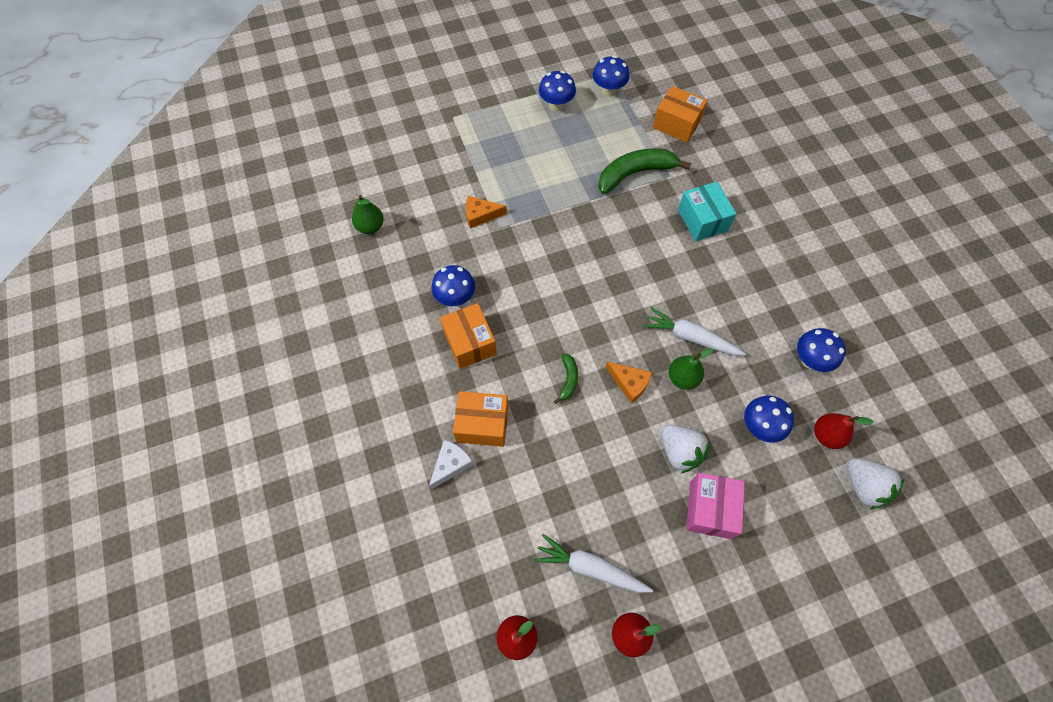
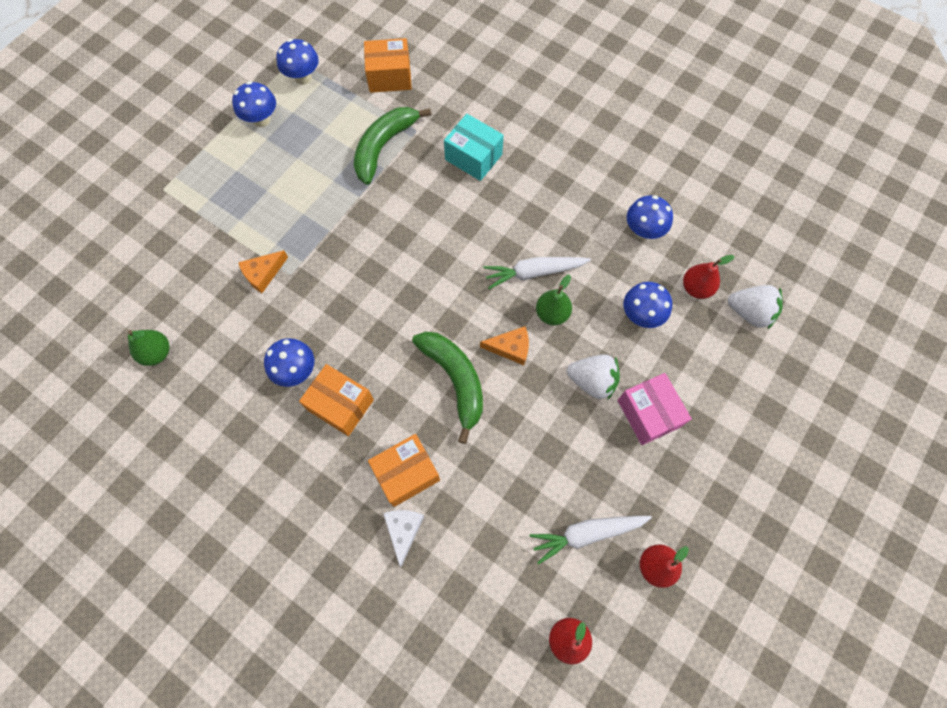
camera: 35 degrees left, 5 degrees up
green banana [554,353,578,404] -> green banana [412,332,483,444], size x2.07

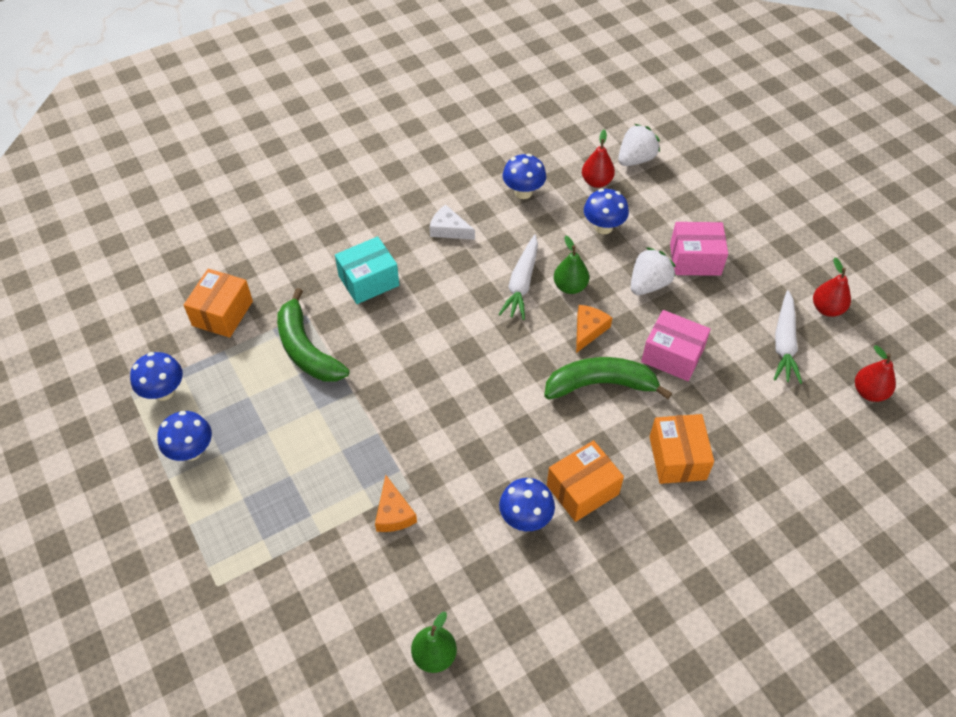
camera: 65 degrees left, 15 degrees down
white cheese [383,510,424,566] -> white cheese moved to [430,205,475,240]
none -> pink box [641,310,711,381]

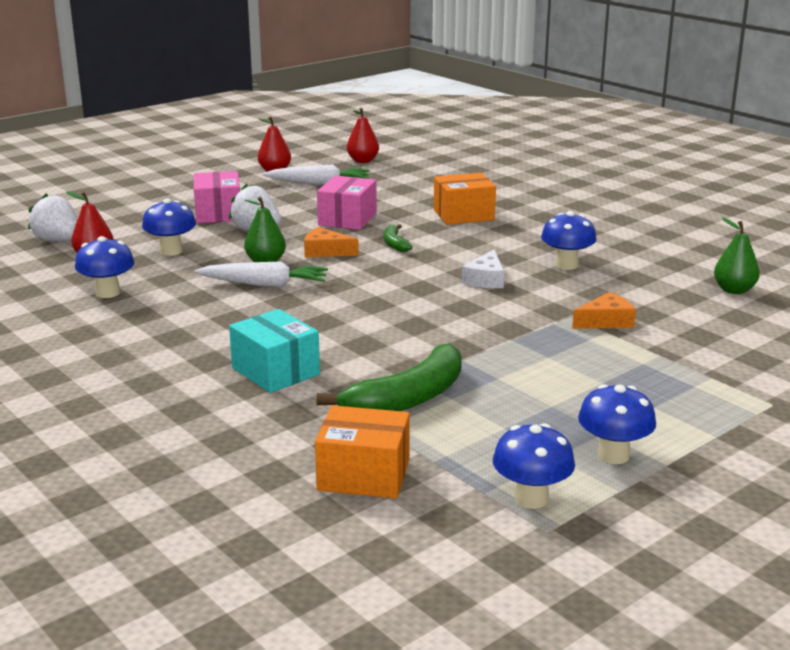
camera: 100 degrees left, 30 degrees down
white cheese [430,205,475,240] -> white cheese moved to [462,250,504,288]
green banana [544,357,672,399] -> green banana [384,224,412,252], size x0.48
orange box [547,440,624,522] -> none

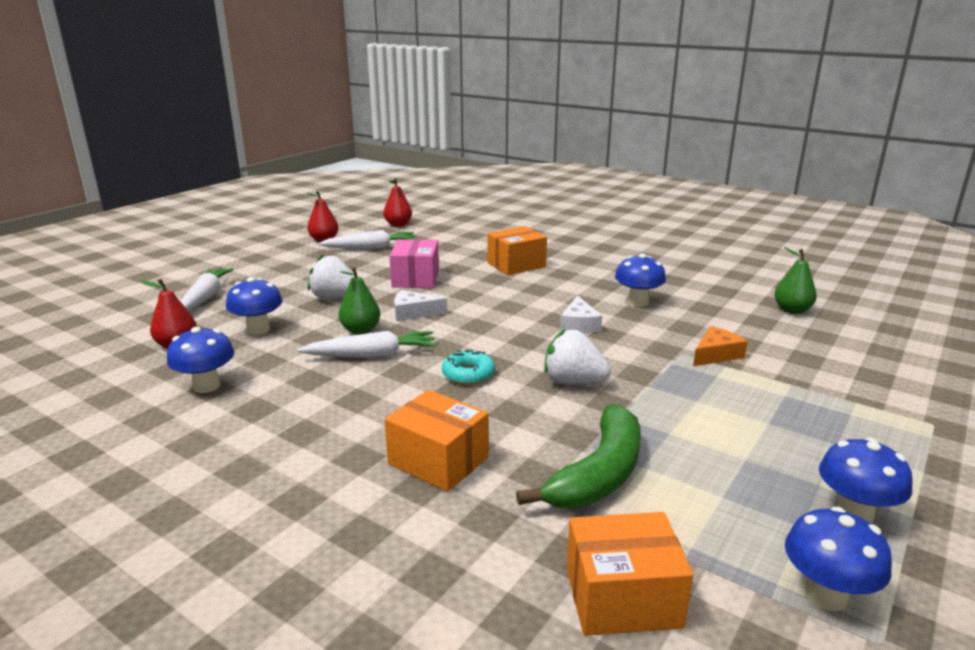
camera: 15 degrees left, 0 degrees up
white strawberry [28,194,77,241] -> white strawberry moved to [544,329,611,384]
pink box [194,171,240,223] -> none
turquoise box [229,309,320,393] -> orange box [385,390,489,492]
orange cheese [304,227,359,257] -> white cheese [394,290,447,321]
green banana [384,224,412,252] -> none
none -> white carrot [180,268,234,311]
none -> turquoise donut [442,349,495,385]

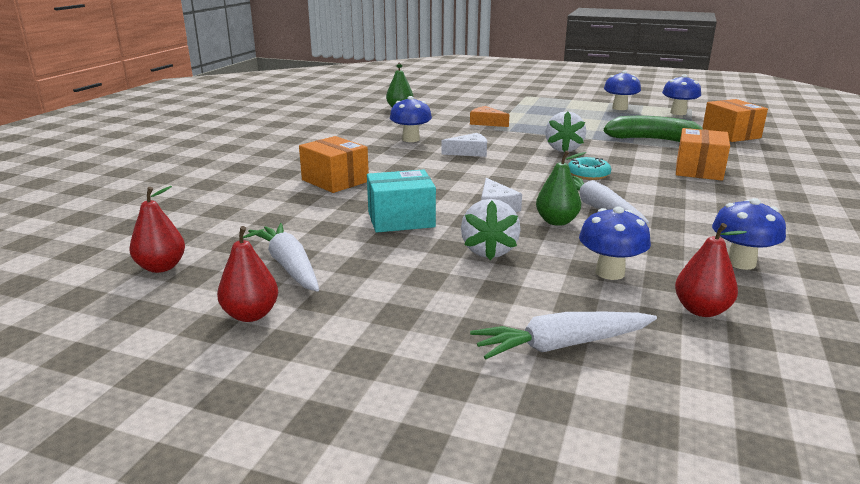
camera: 105 degrees left, 0 degrees up
pink box [389,239,439,288] -> turquoise box [367,169,436,233]

